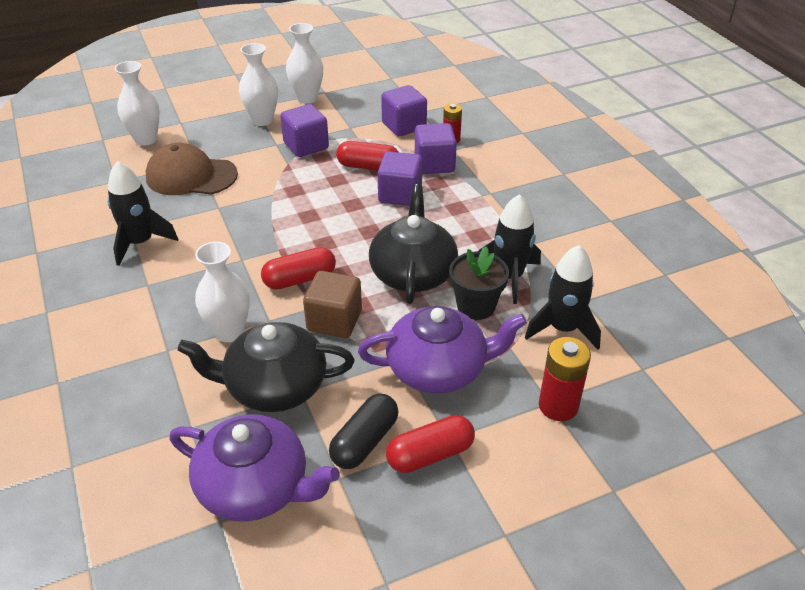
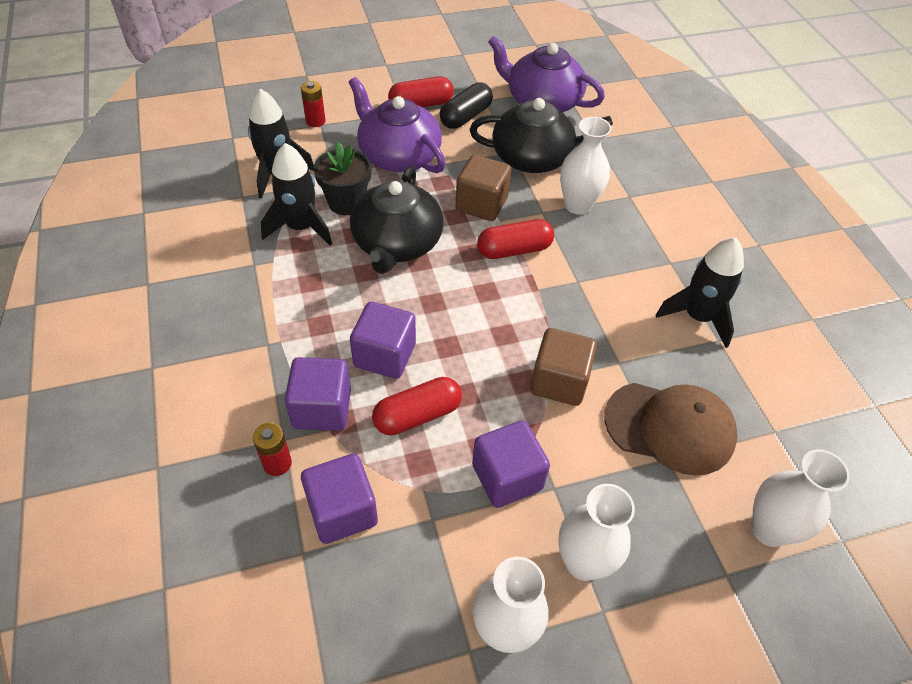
camera: 175 degrees left, 10 degrees up
red capsule [336,141,398,170] -> red capsule turned 45 degrees counterclockwise [372,377,462,435]
purple teapot [358,306,527,394] -> purple teapot turned 45 degrees clockwise [349,77,446,173]
red battery [539,337,591,421] -> red battery [301,81,326,127], size x0.64
none -> brown cube [530,328,597,406]

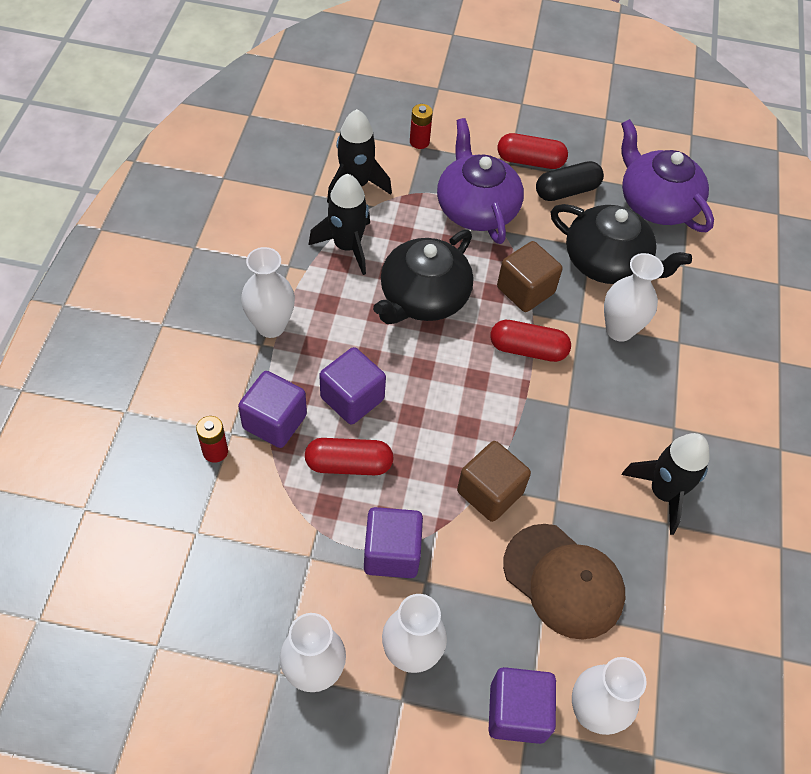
camera: 25 degrees right, 5 degrees up
purple cube [301,454,378,544] -> purple cube moved to [488,667,556,744]
black flower pot [313,142,372,215] -> none
none -> white vase [241,247,295,338]

